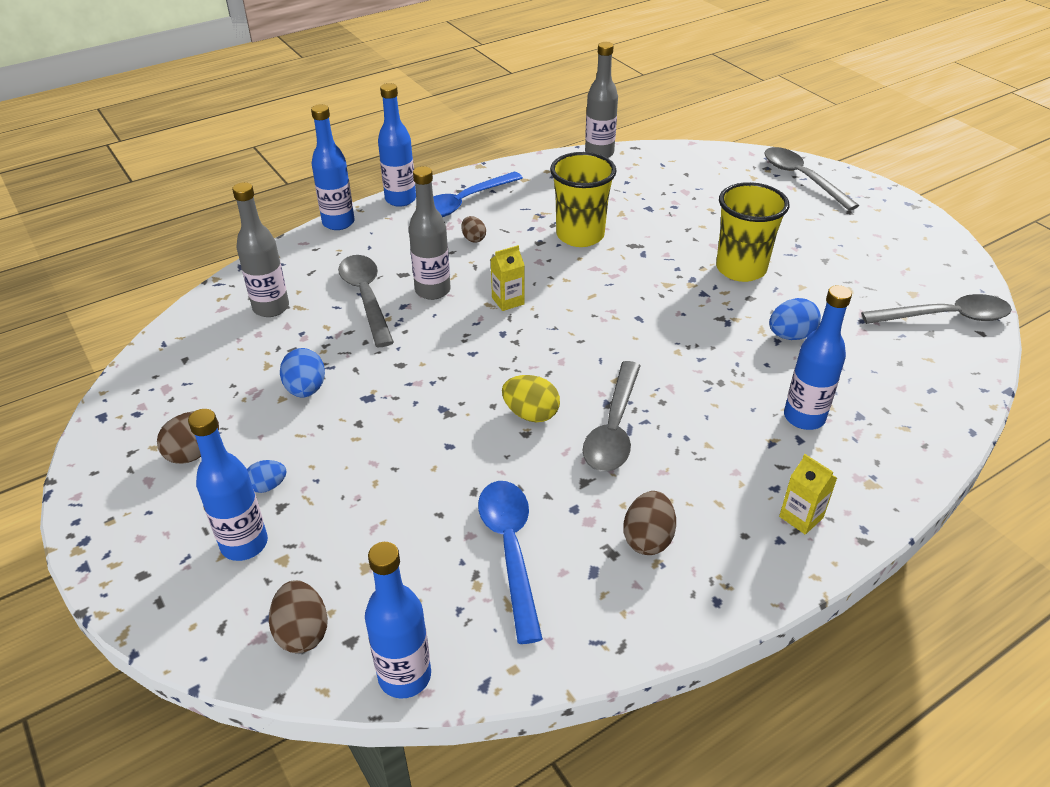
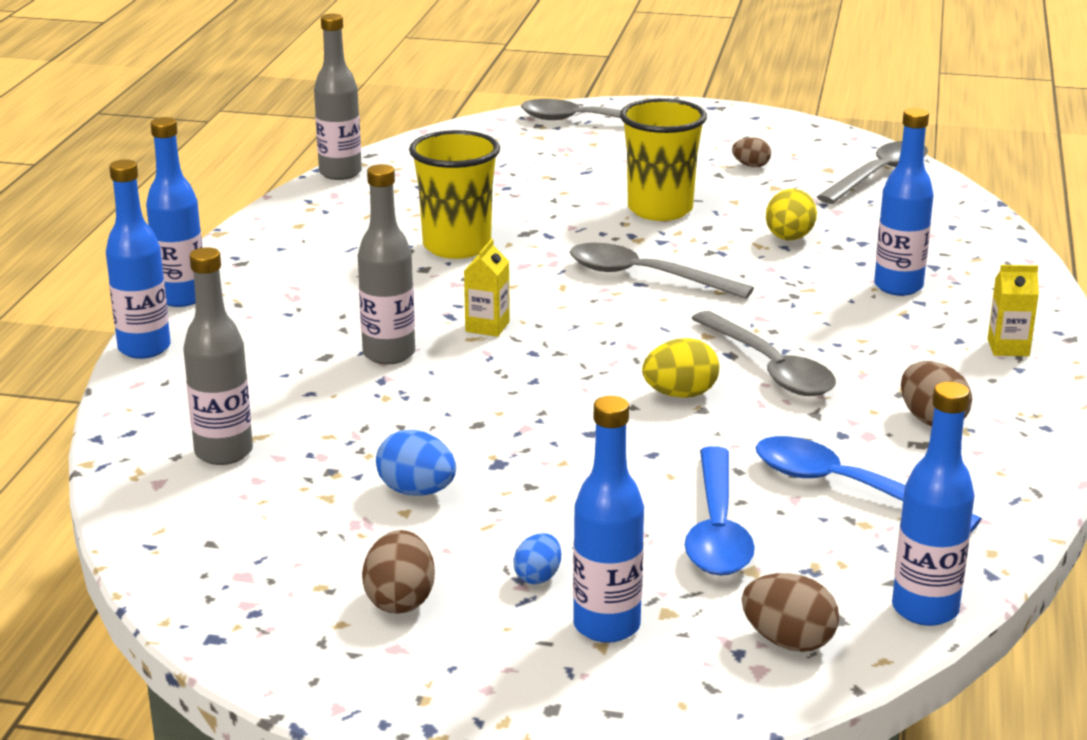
camera: 45 degrees left, 15 degrees down
grey spoon [338,255,394,347] -> grey spoon moved to [570,243,754,299]
blue spoon [433,172,523,217] -> blue spoon moved to [685,446,755,576]
brown egg [461,216,486,243] -> brown egg moved to [732,137,771,167]
blue egg [769,298,821,340] -> yellow egg [766,189,817,240]

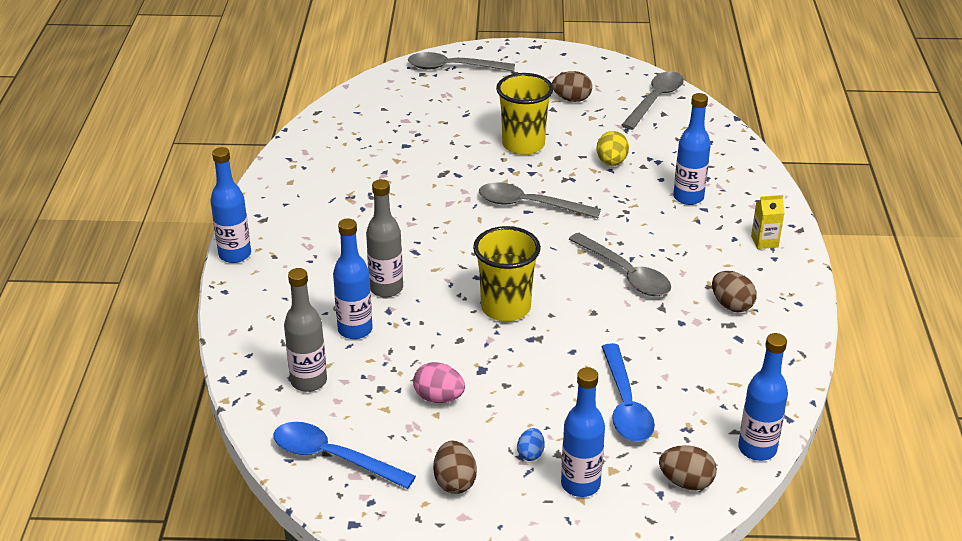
camera: 10 degrees left, 10 degrees up
blue bottle [106,160,171,359] -> blue bottle moved to [333,218,373,339]
grey bottle [314,14,362,180] -> none
blue egg [376,430,456,496] -> pink egg [413,362,465,403]
yellow cup [409,130,500,259] -> yellow cup moved to [473,226,541,322]
yellow carton [464,239,510,337] -> none
yellow egg [642,338,719,398] -> none
brown egg [732,137,771,167] -> brown egg [552,71,592,102], size x1.55
blue spoon [756,436,982,533] -> blue spoon moved to [273,422,416,489]

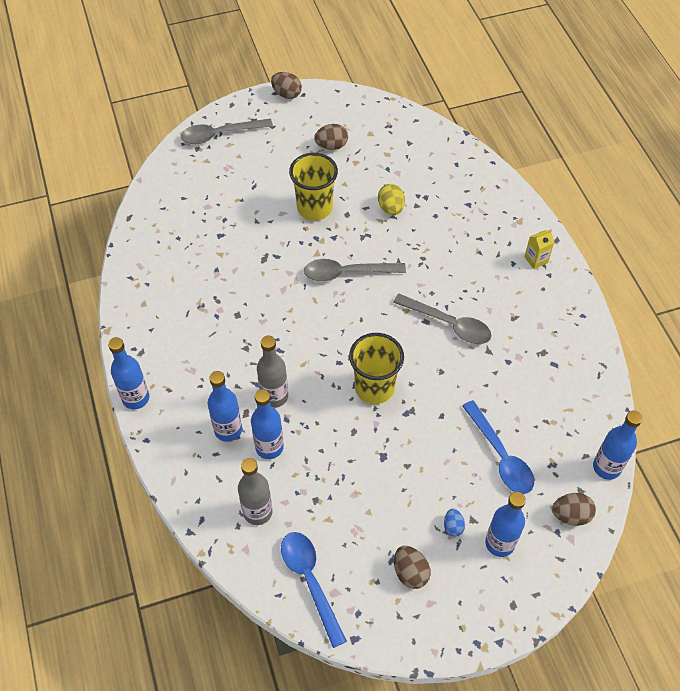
camera: 20 degrees left, 20 degrees up
blue spoon [273,422,416,489] -> blue spoon turned 60 degrees clockwise [281,532,347,648]
pink egg [413,362,465,403] -> none
grey spoon [621,71,684,130] -> none
blue bottle [673,93,711,205] -> blue bottle moved to [208,371,242,442]
brown egg [712,271,757,312] -> brown egg moved to [271,72,302,99]

